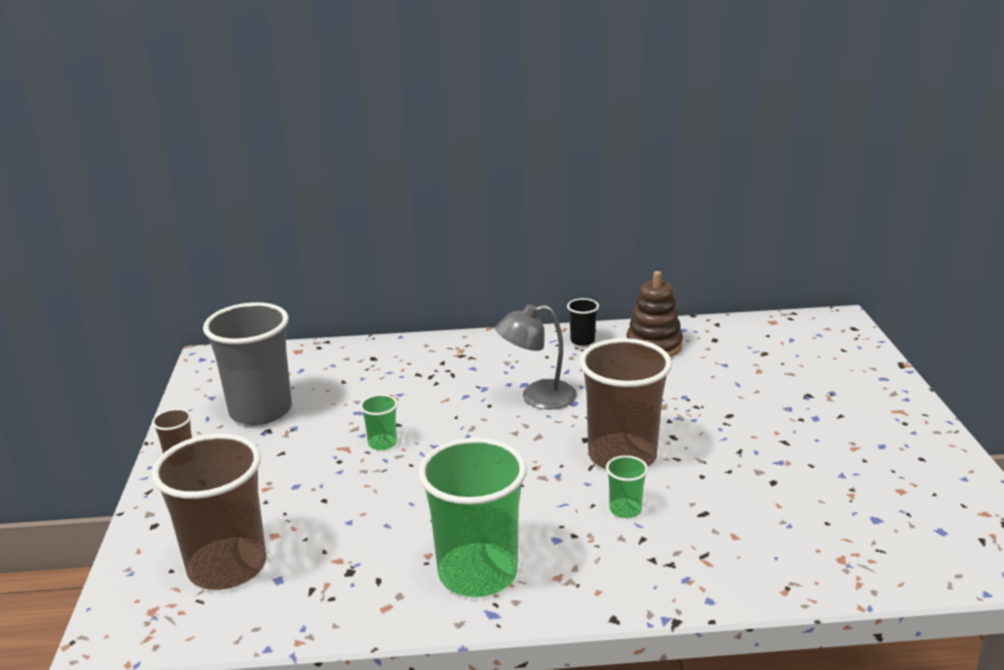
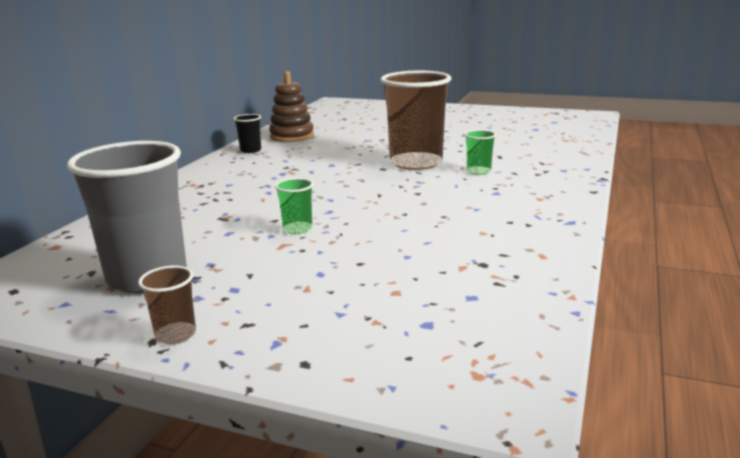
camera: 65 degrees left, 5 degrees down
brown cup [152,434,266,590] -> none
green cup [418,437,527,597] -> none
grey lamp [495,304,577,410] -> none

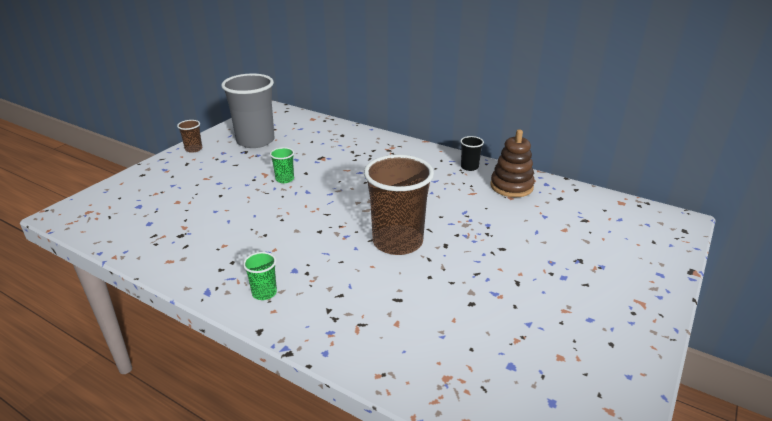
camera: 100 degrees right, 10 degrees up
green cup [464,130,496,175] -> green cup moved to [243,252,277,300]

